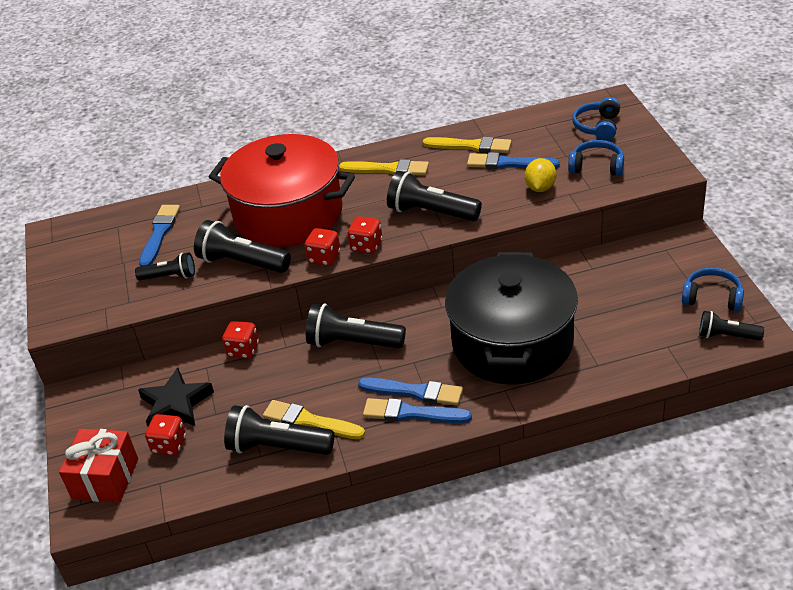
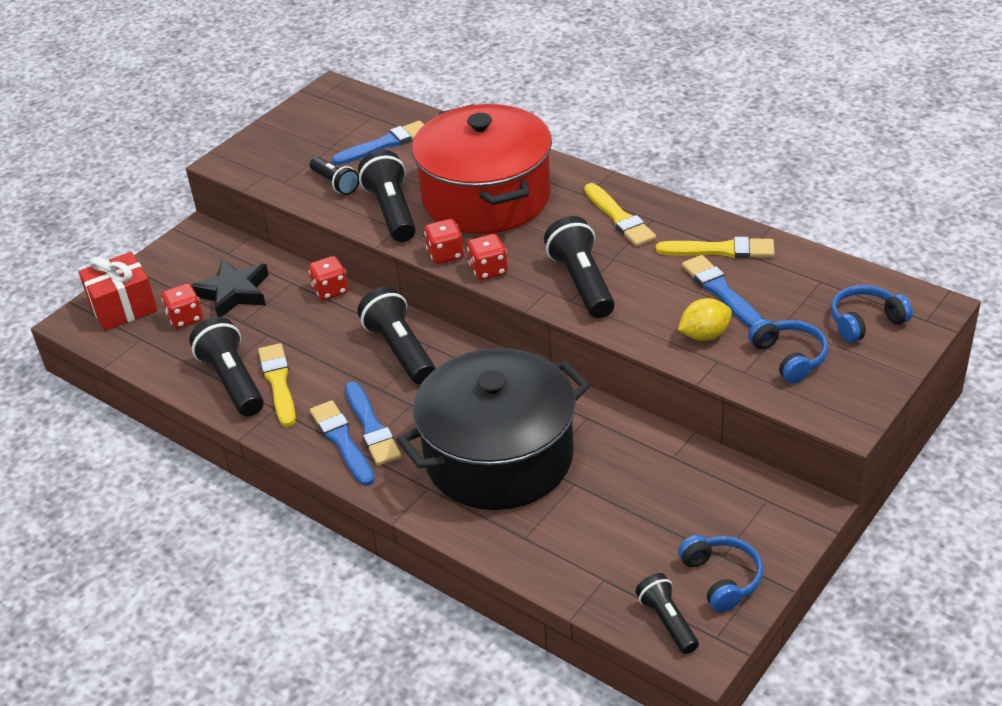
camera: 50 degrees right, 0 degrees up
yellow brush [422,137,512,153] -> yellow brush turned 60 degrees counterclockwise [656,237,775,258]

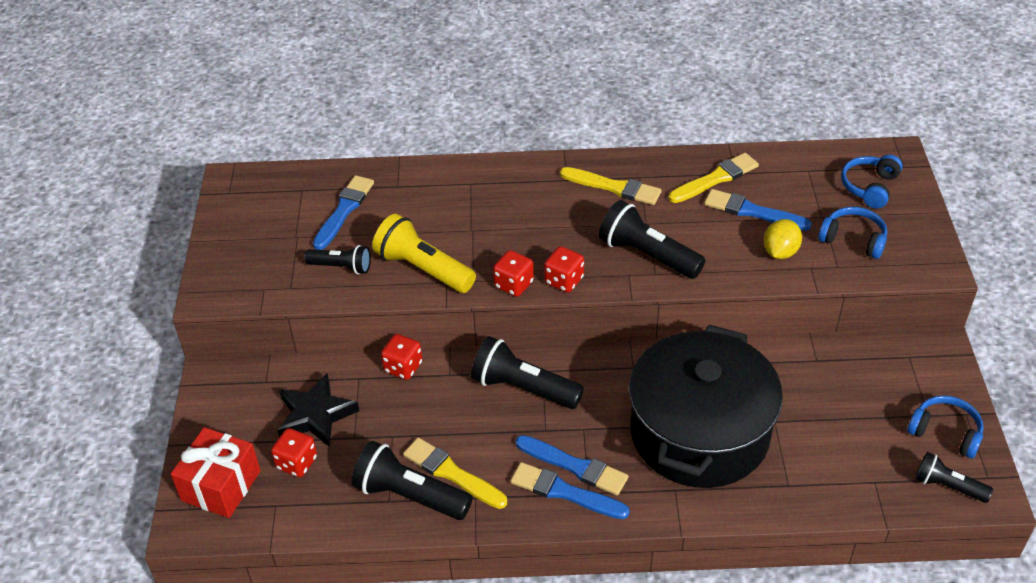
camera: 40 degrees left, 5 degrees up
black flashlight [358,150,416,242] -> yellow flashlight [372,214,476,293]
red pot [412,104,552,234] -> none

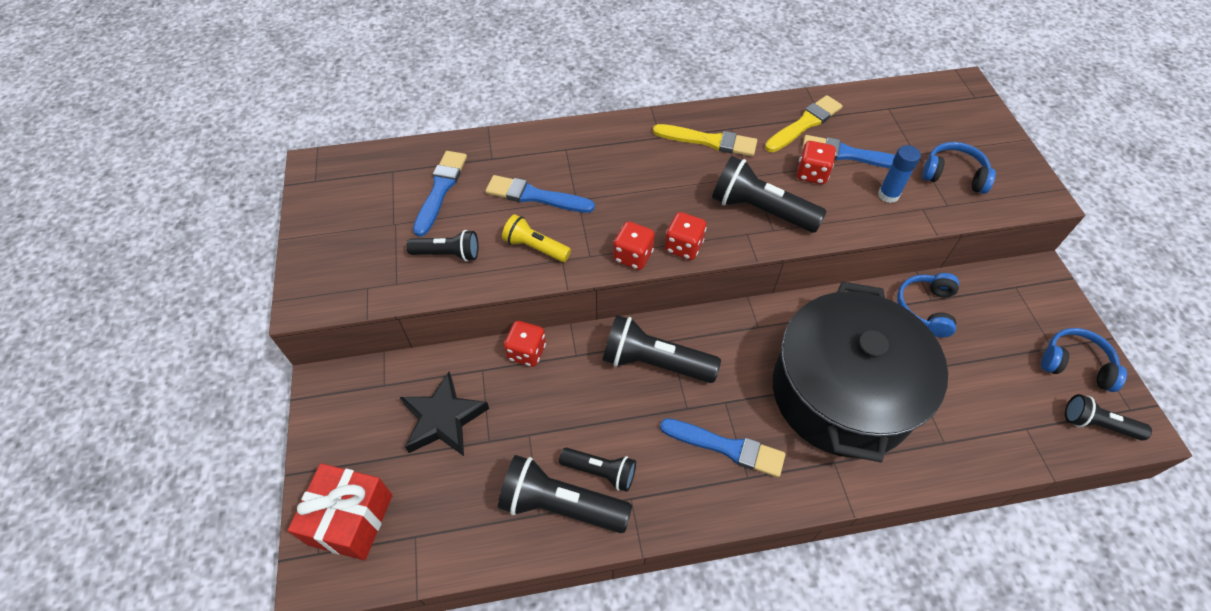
camera: 10 degrees left, 10 degrees up
red dice [271,428,317,477] -> red dice moved to [797,141,836,184]
yellow flashlight [372,214,476,293] -> yellow flashlight [502,214,571,262], size x0.61
yellow brush [403,438,507,509] -> black flashlight [559,447,636,492]
blue brush [511,462,630,519] -> blue brush moved to [485,175,595,213]
yellow lemon [764,219,802,259] -> blue glue stick [878,145,921,203]
blue headphones [841,155,903,208] -> blue headphones moved to [897,273,959,338]

